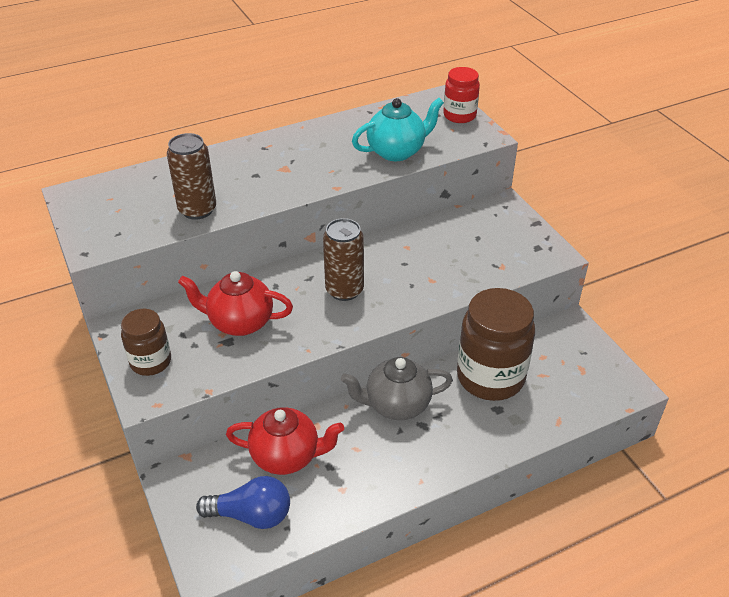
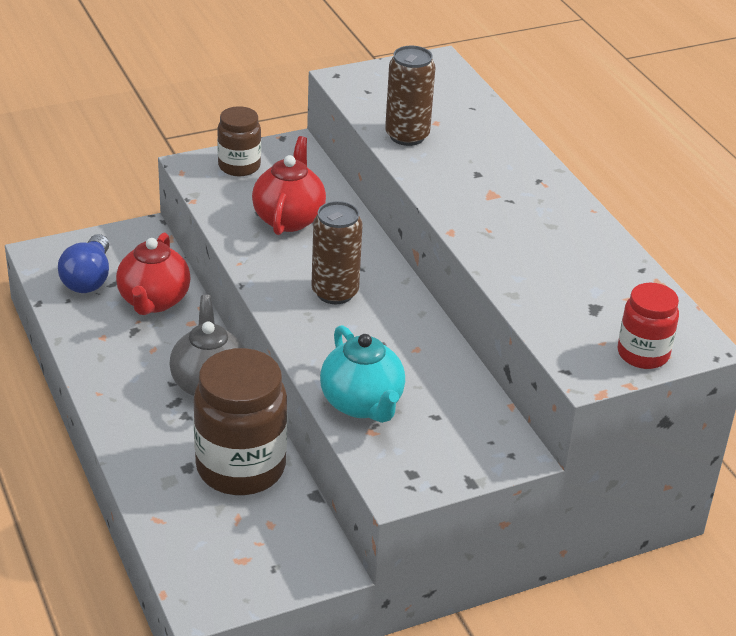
camera: 90 degrees right, 5 degrees down
turquoise teapot [352,98,444,161] -> turquoise teapot moved to [320,325,405,423]

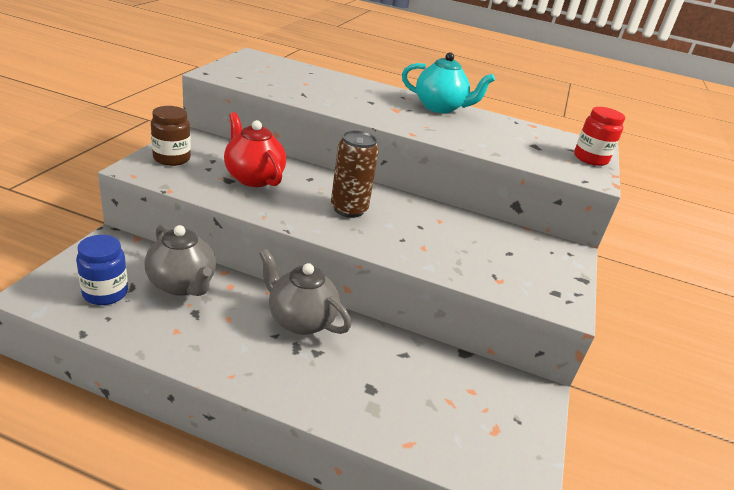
camera: 50 degrees left, 5 degrees down
blue light bulb [58,234,109,293] -> blue jar [76,235,128,305]
red teapot [116,232,191,315] -> grey teapot [145,225,216,296]
brown jar [193,348,287,495] -> none
turquoise teapot [320,325,405,423] -> turquoise teapot moved to [402,52,495,113]
brown can [385,46,436,146] -> none

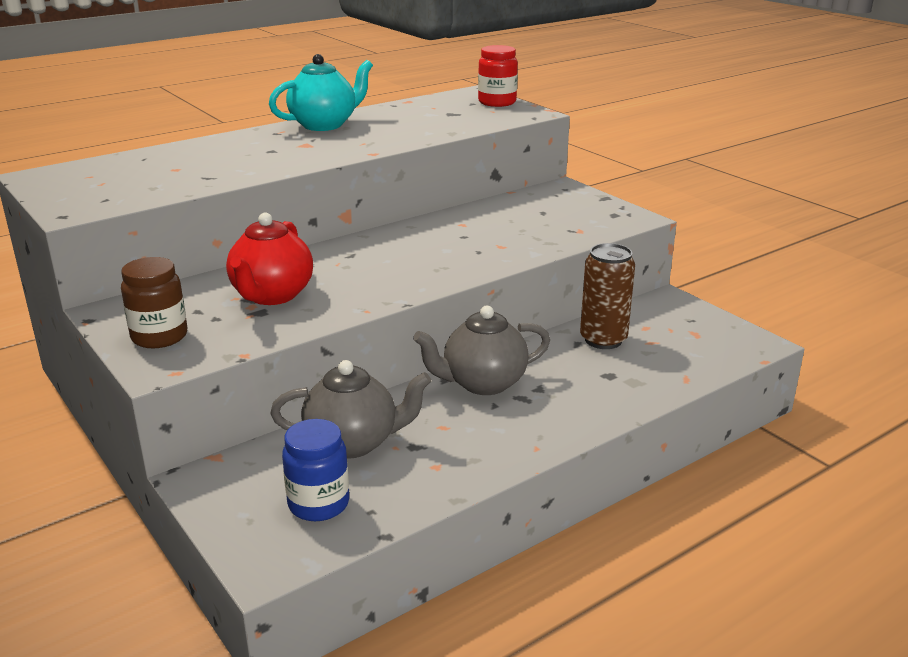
camera: 50 degrees left, 5 degrees down
red teapot [224,112,286,187] -> red teapot turned 75 degrees counterclockwise [226,213,313,305]
brown can [331,130,379,218] -> brown can moved to [580,243,635,349]

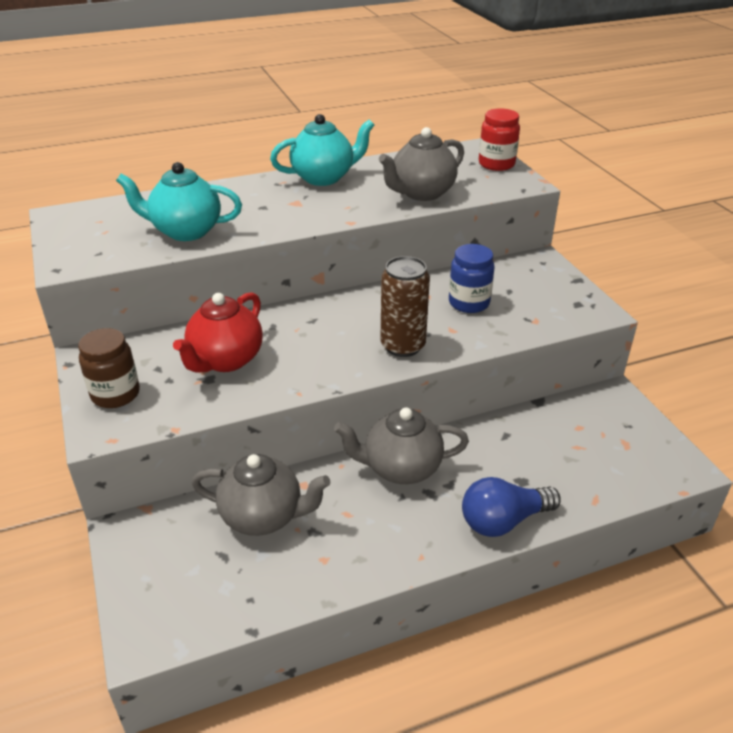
camera: 15 degrees right, 10 degrees up
blue jar [282,419,349,521] -> blue jar moved to [449,244,494,313]
brown can [580,243,635,349] -> brown can moved to [381,256,430,357]
none -> turquoise teapot [116,162,242,241]
none -> grey teapot [379,127,464,201]
none -> blue light bulb [462,477,561,537]

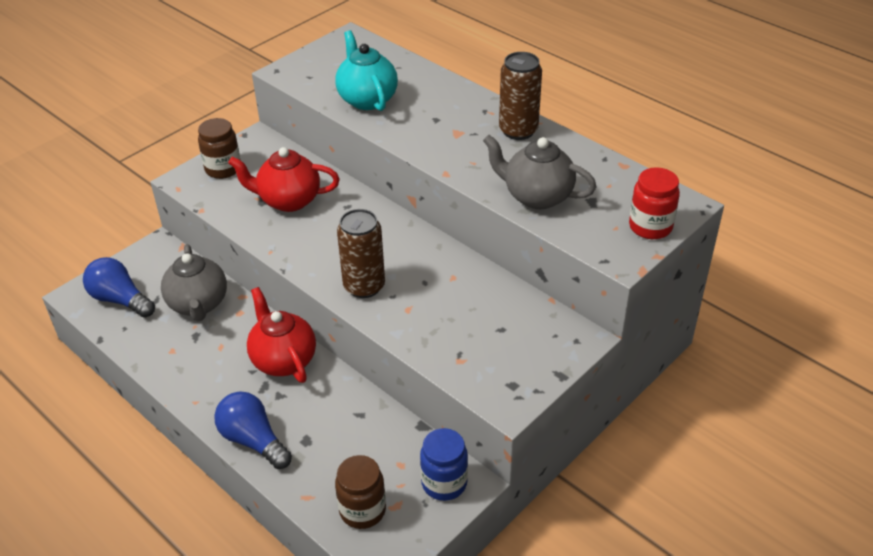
camera: 65 degrees right, 5 degrees up
turquoise teapot [270,114,374,186] -> brown can [499,52,542,140]
grey teapot [334,407,469,484] -> red teapot [247,287,316,383]
blue jar [449,244,494,313] -> blue jar moved to [420,428,468,501]
none -> blue light bulb [83,257,155,318]
none -> brown jar [335,455,386,529]

